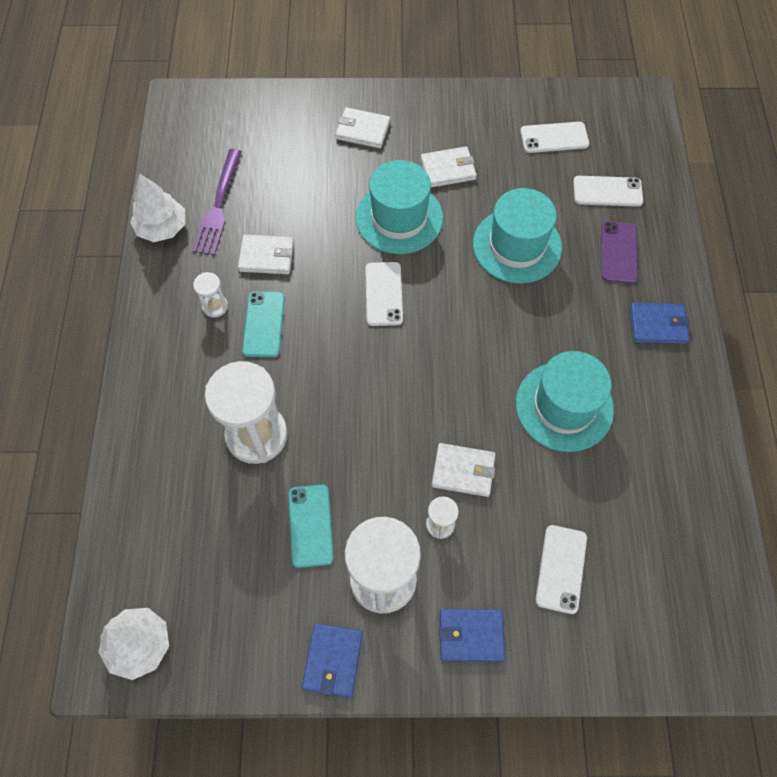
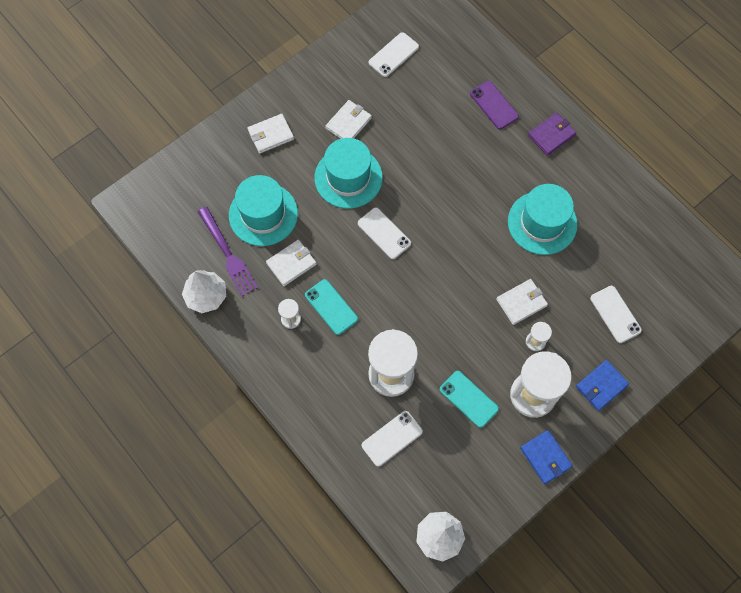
camera: 40 degrees left, 5 degrees up
turquoise hat [473,188,562,283] -> turquoise hat moved to [229,175,298,246]
white phone [573,176,643,207] -> white phone moved to [362,411,423,467]
blue wallet [630,303,690,344] -> purple wallet [528,112,576,156]

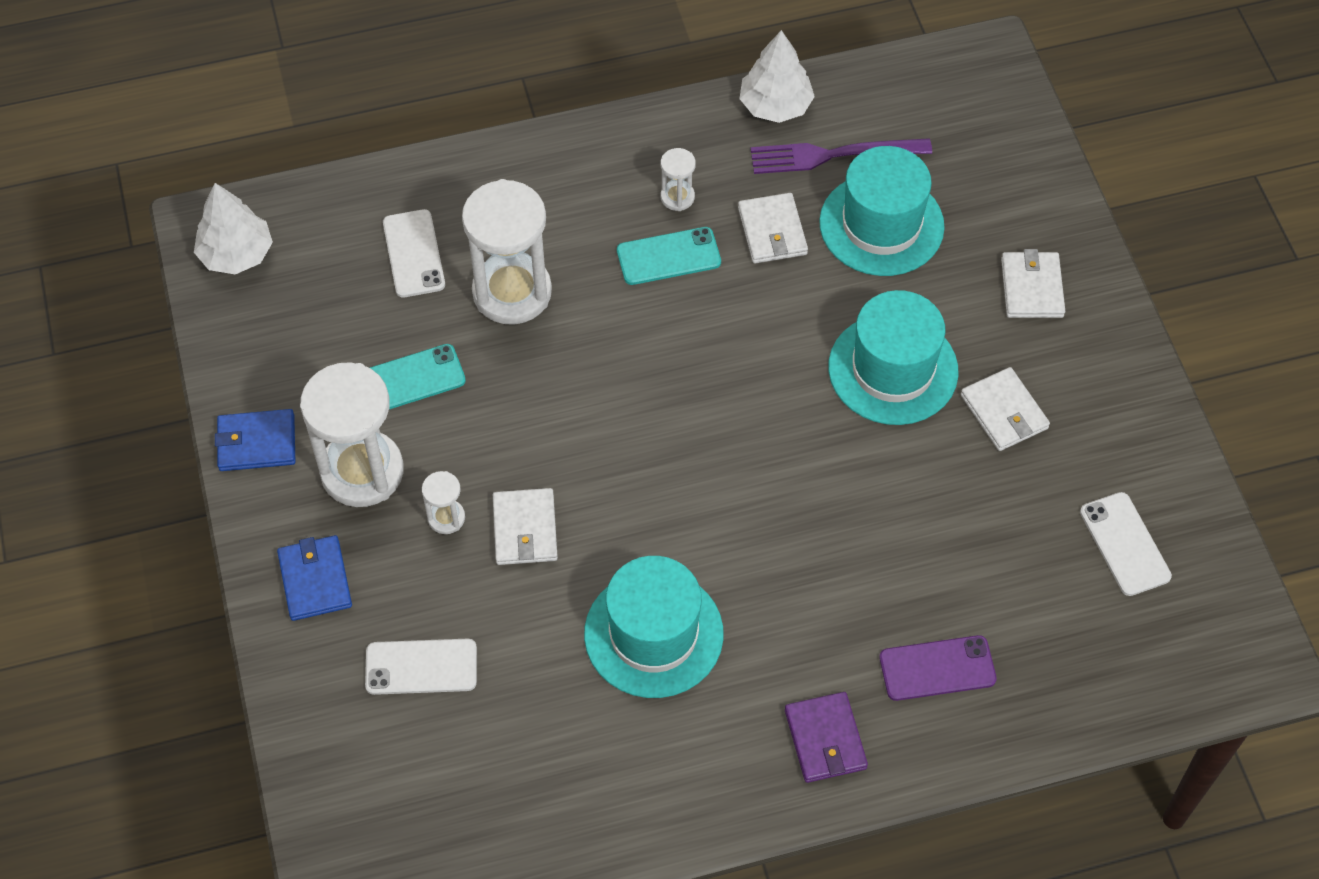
camera: 115 degrees right, 10 degrees down
white phone [358,208,411,259] -> none

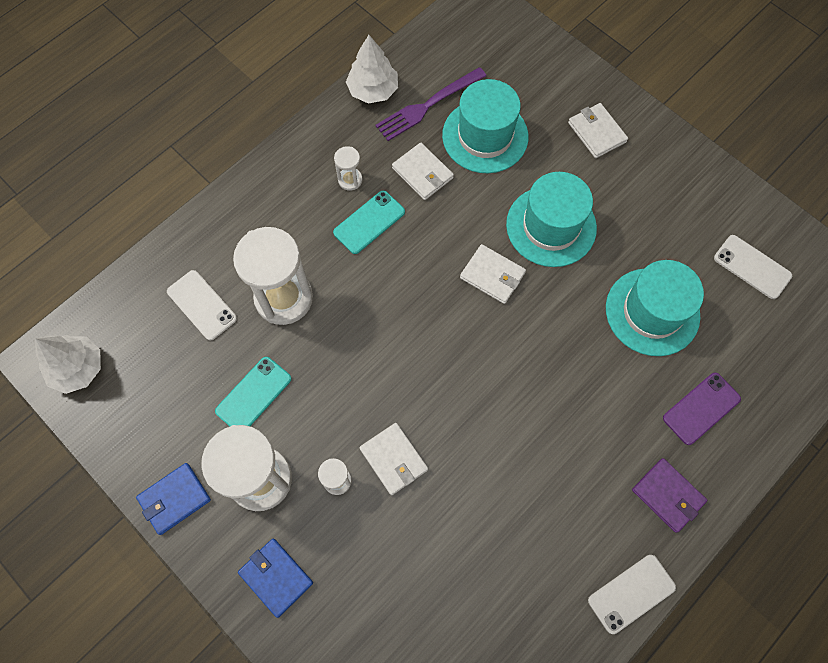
camera: 30 degrees left, 10 degrees up
white phone [365,639,477,695] -> white phone moved to [588,555,676,634]
turquoise hat [584,556,724,698] -> turquoise hat moved to [606,260,704,356]
white wallet [961,367,1050,451] -> white wallet moved to [460,244,526,304]

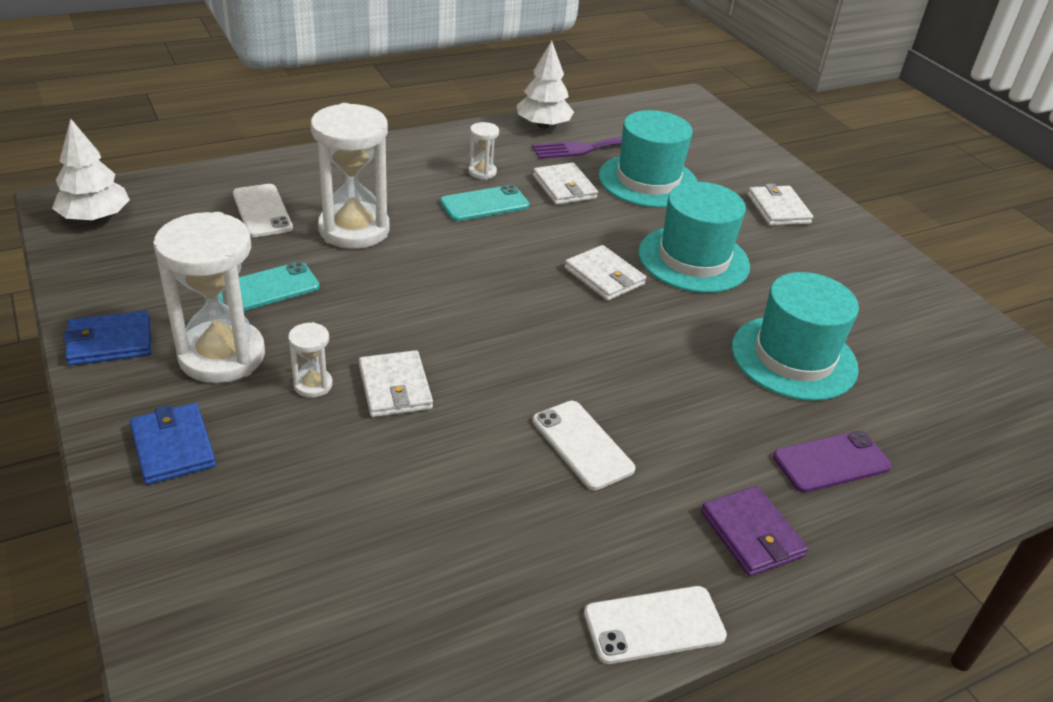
camera: 15 degrees right, 30 degrees down
white phone [714,235,792,299] -> white phone moved to [533,401,635,490]

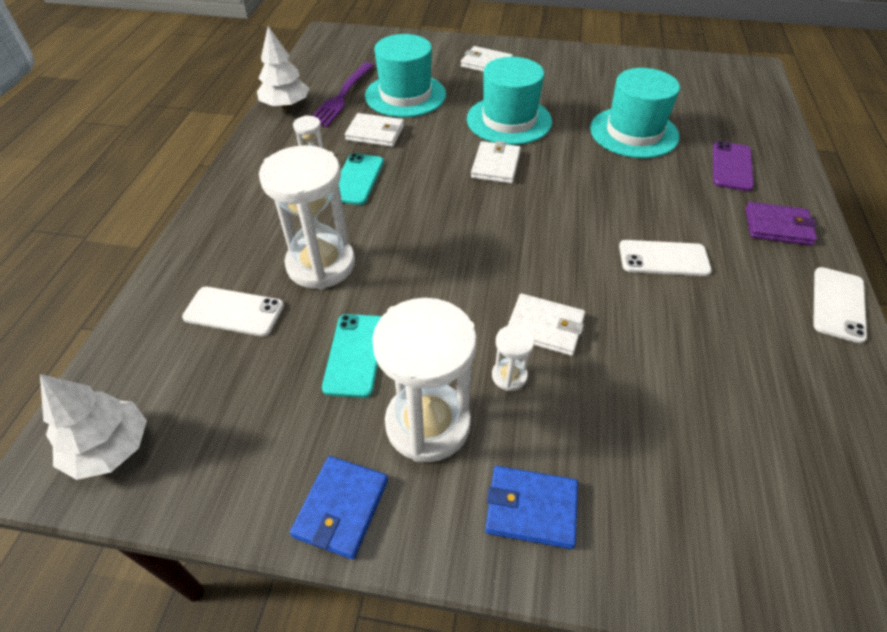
camera: 50 degrees left, 10 degrees up
white wallet [564,245,646,301] -> white wallet turned 75 degrees counterclockwise [471,141,521,184]

